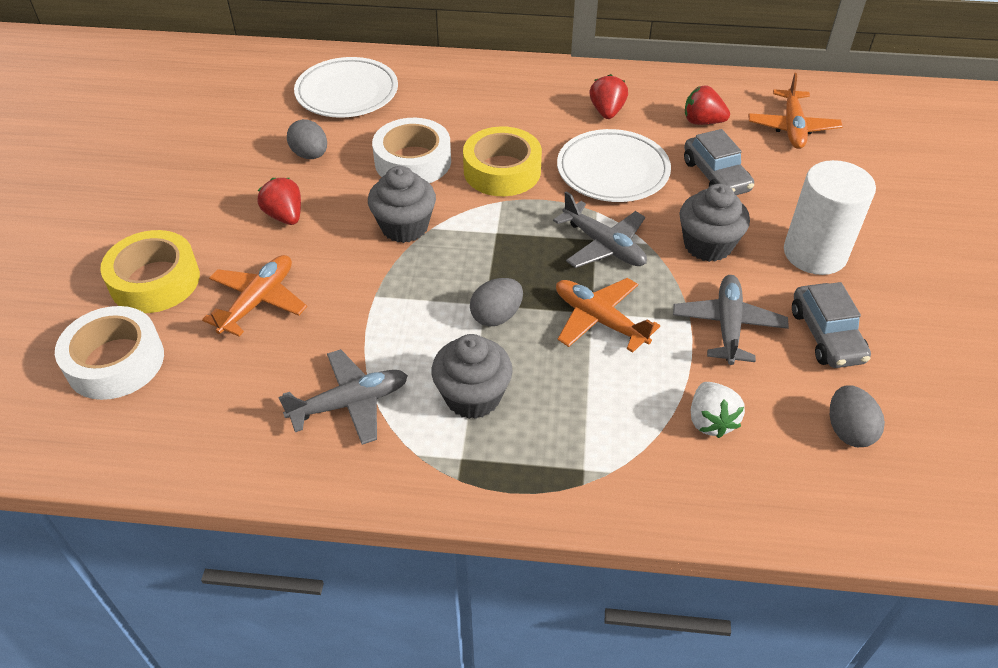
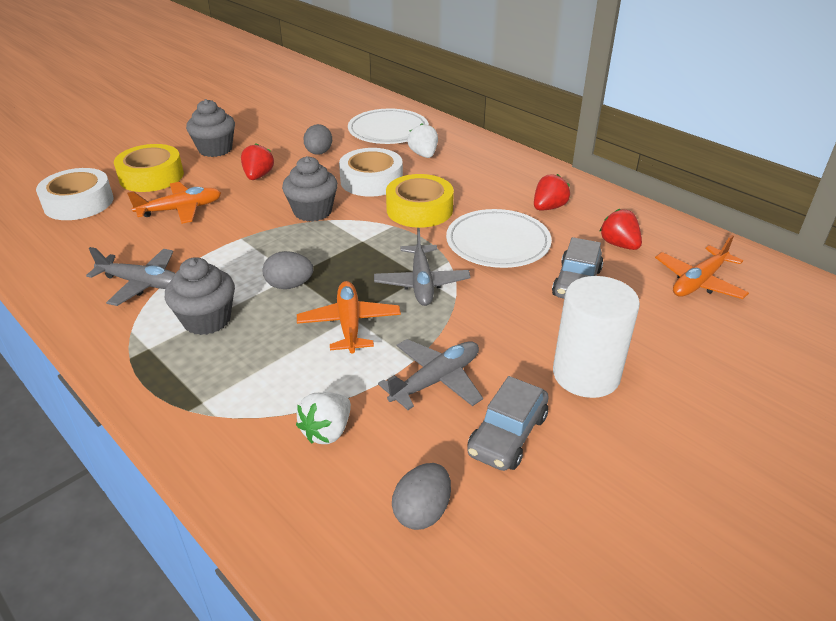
camera: 40 degrees right, 10 degrees down
grey cupcake [679,184,750,262] -> grey cupcake moved to [186,99,235,157]
none -> white strawberry [407,124,438,158]

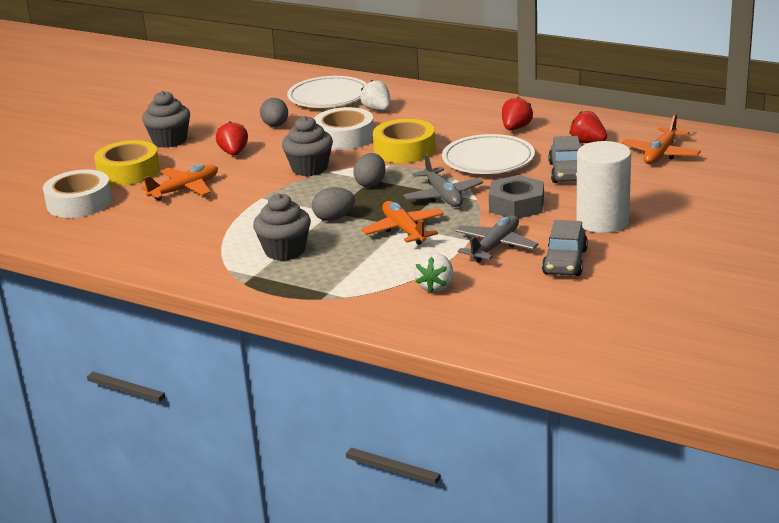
camera: 15 degrees left, 10 degrees down
grey plane [86,247,175,306] -> none
grey egg [392,463,451,530] -> grey egg moved to [353,153,386,187]
none -> grey nut [489,175,544,219]

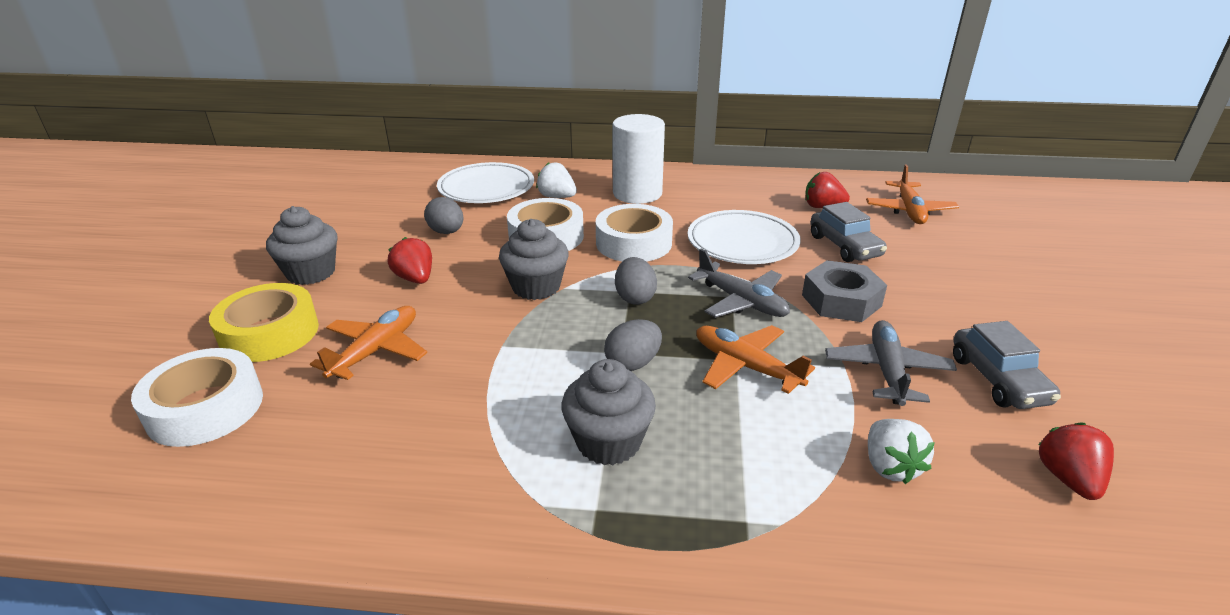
camera: 25 degrees left, 5 degrees up
yellow tape [373,119,436,163] -> white tape [596,204,673,262]
red strawberry [502,97,533,130] -> red strawberry moved to [1038,422,1114,500]
white cylinder [576,141,631,233] -> white cylinder moved to [612,114,665,204]

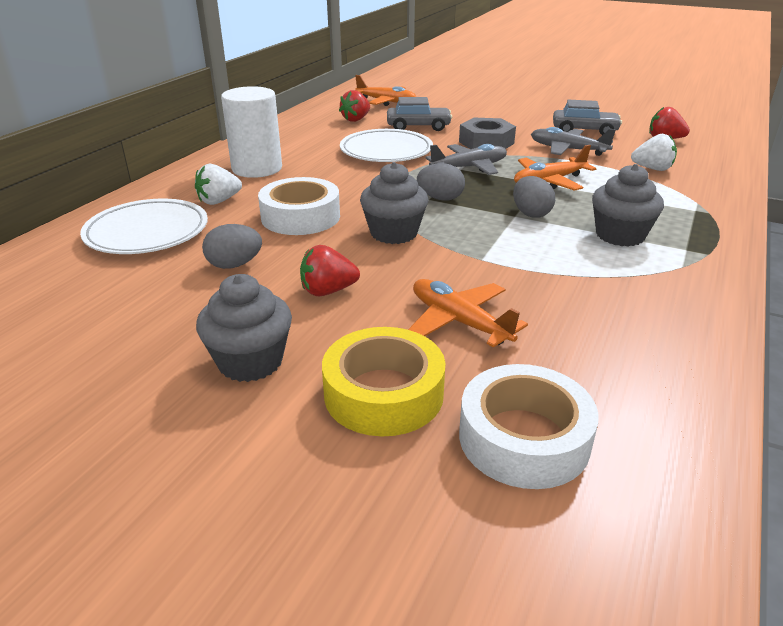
camera: 70 degrees left, 0 degrees up
white tape [596,204,673,262] -> none

